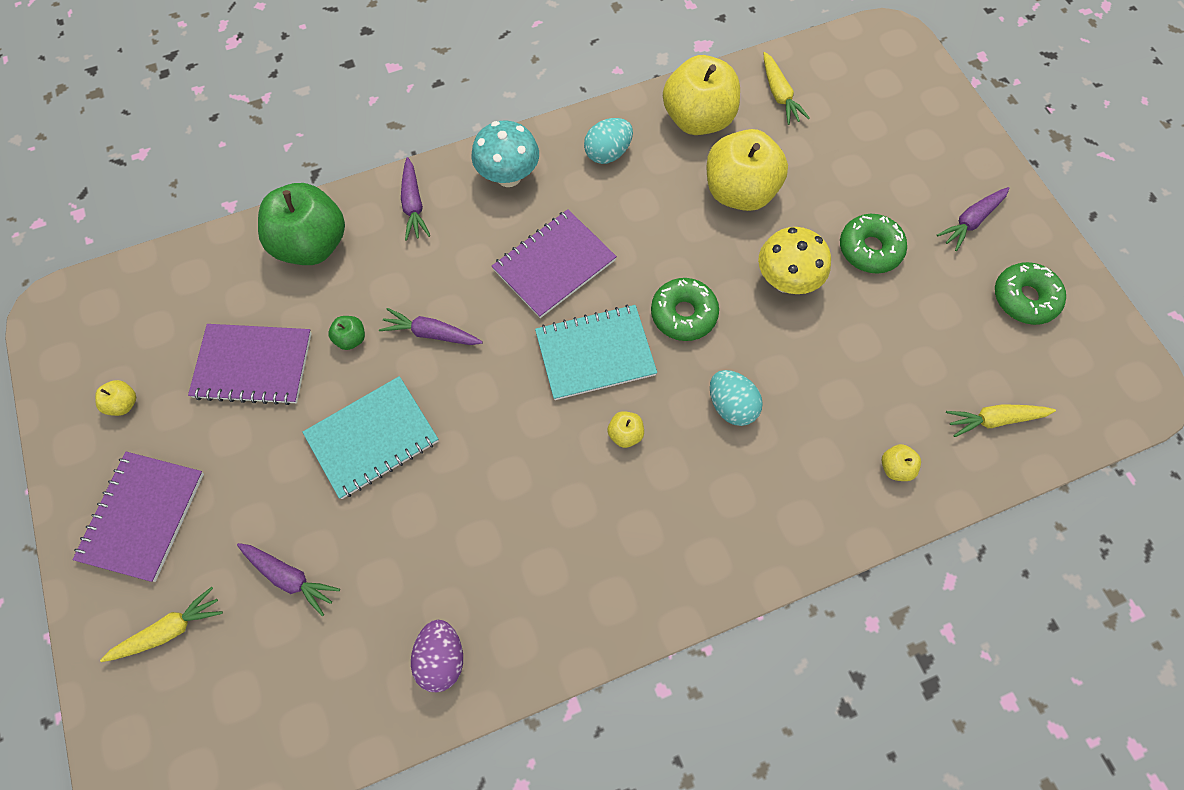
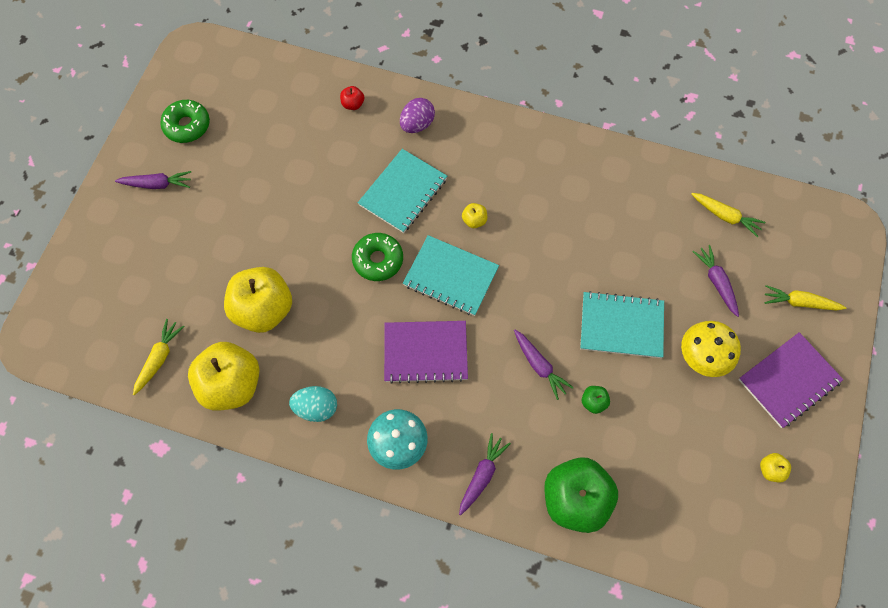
camera: 140 degrees left, 0 degrees up
purple notebook [188,324,312,405] -> none
purple egg [411,620,463,692] -> purple egg moved to [400,98,435,133]
turquoise egg [710,370,763,426] -> turquoise notebook [358,149,447,233]
yellow mushroom [758,227,831,294] -> yellow mushroom moved to [681,321,741,377]
green donut [840,214,907,274] -> none
yellow apple [882,444,921,481] -> red apple [340,86,364,110]
yellow carrot [946,404,1056,437] -> yellow carrot moved to [691,193,765,237]

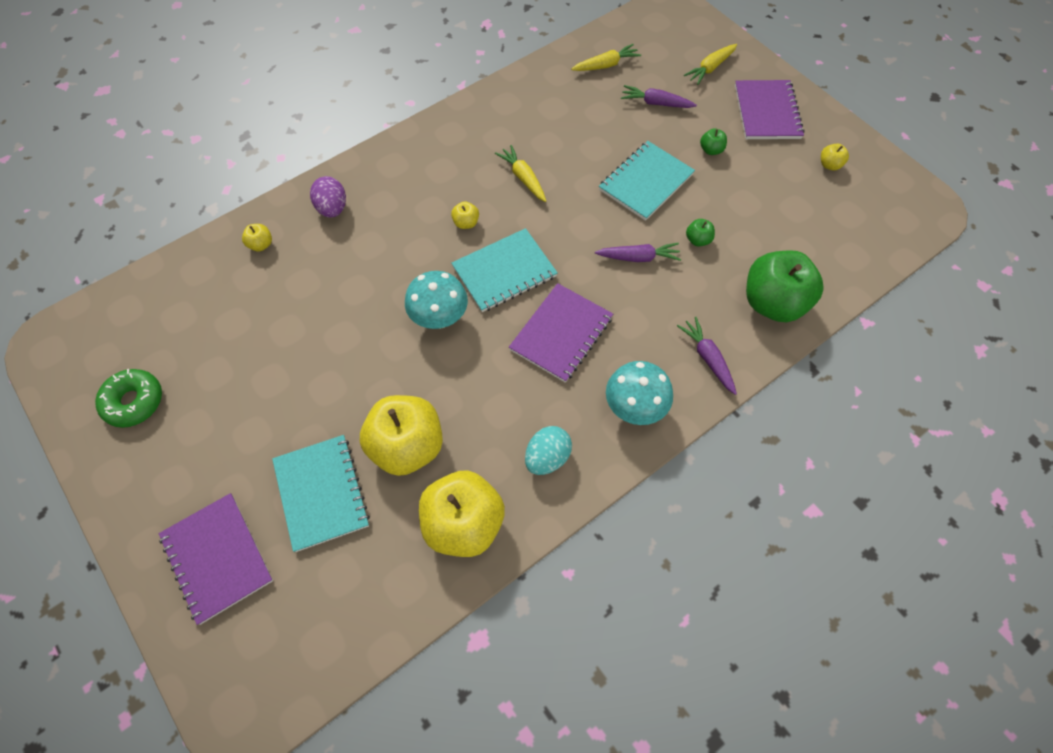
camera: 55 degrees left, 5 degrees down
purple carrot [115,171,191,189] -> none
yellow carrot [133,319,185,395] -> yellow carrot moved to [495,145,546,202]
red apple [340,86,364,110] -> yellow apple [242,224,272,251]
green donut [352,233,403,281] -> turquoise mushroom [405,271,468,329]
turquoise notebook [358,149,447,233] -> turquoise notebook moved to [272,435,370,552]
yellow mushroom [681,321,741,377] -> green apple [700,128,727,155]
none -> purple notebook [159,493,273,625]

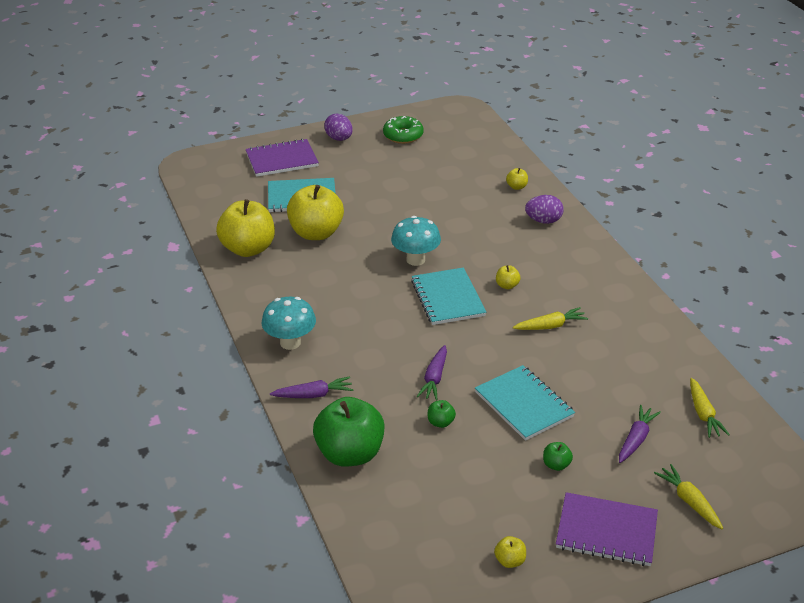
camera: 105 degrees right, 25 degrees down
purple notebook [509,283,613,383] -> none
turquoise egg [525,426,572,475] -> none
none -> purple egg [324,113,353,141]

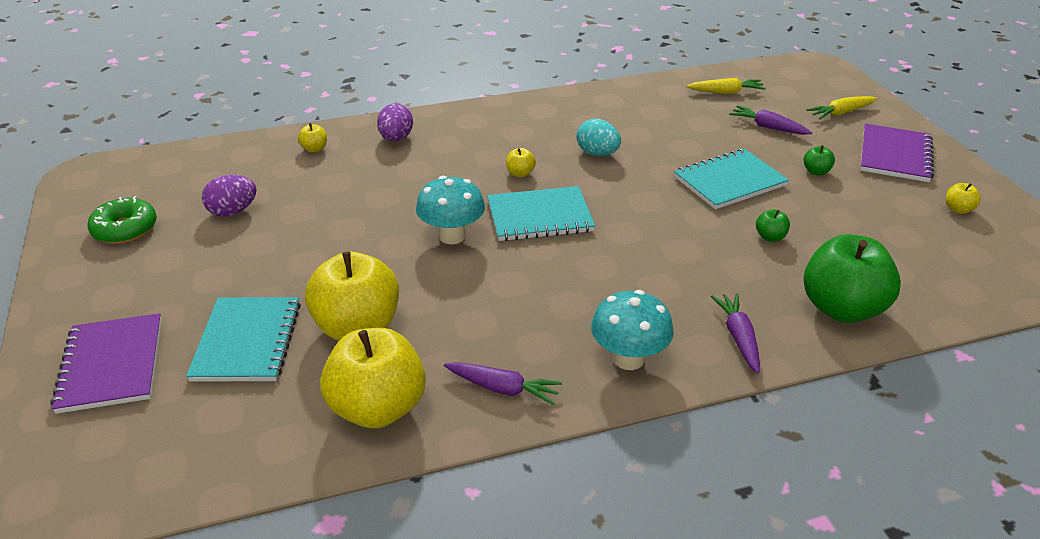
camera: 85 degrees left, 0 degrees up
purple egg [324,113,353,141] -> purple egg moved to [202,175,257,217]
purple carrot [416,345,447,401] -> purple carrot moved to [444,362,562,405]
yellow carrot [513,307,588,330] -> turquoise egg [576,119,621,156]

